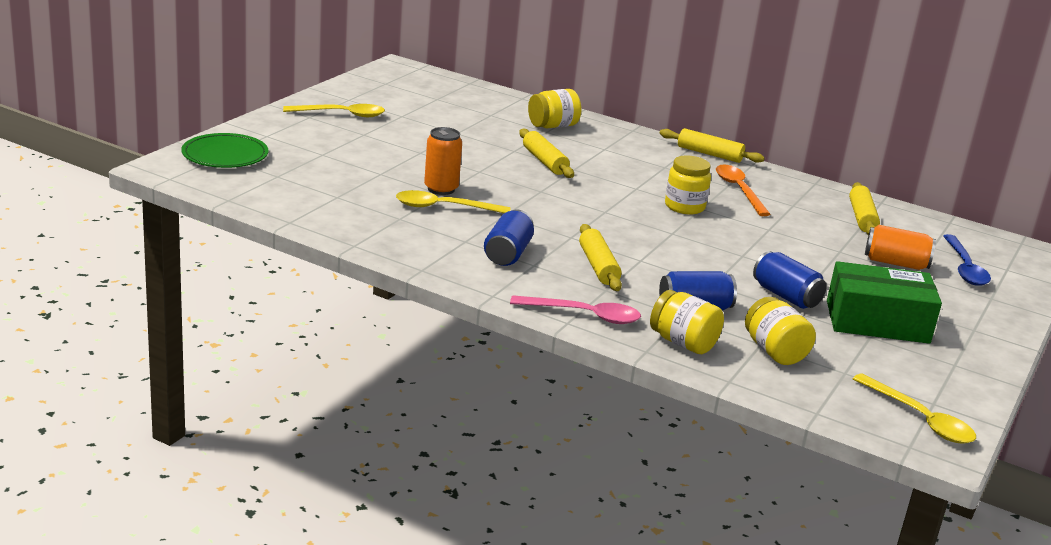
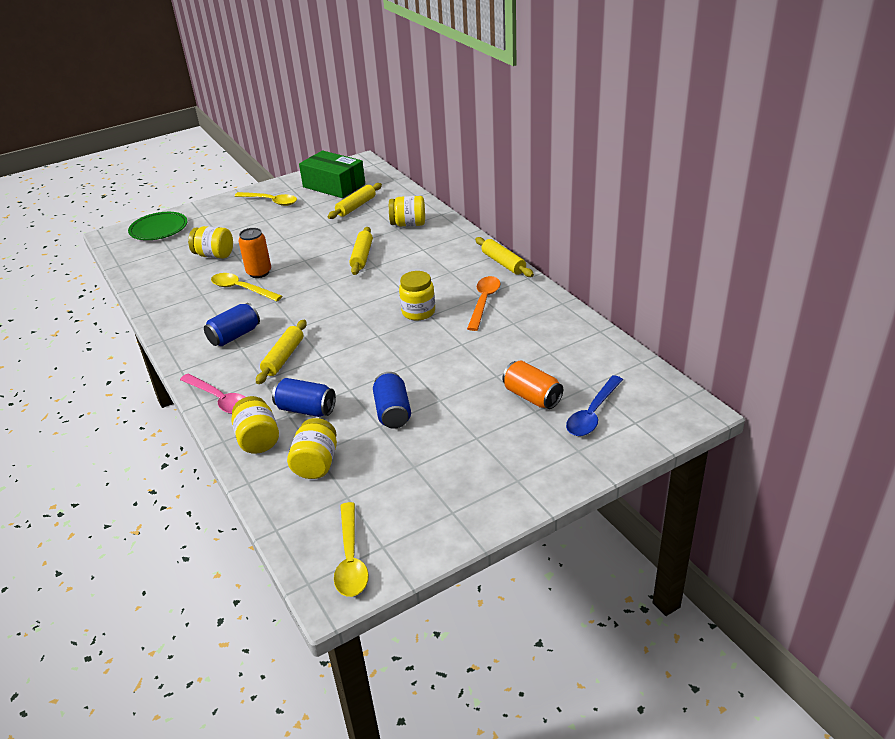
camera: 35 degrees right, 10 degrees up
green box [827,261,942,344] -> green box moved to [299,151,365,198]
yellow rolling pin [849,182,880,235] -> yellow rolling pin moved to [328,183,382,219]
none -> yellow jar [188,226,233,258]

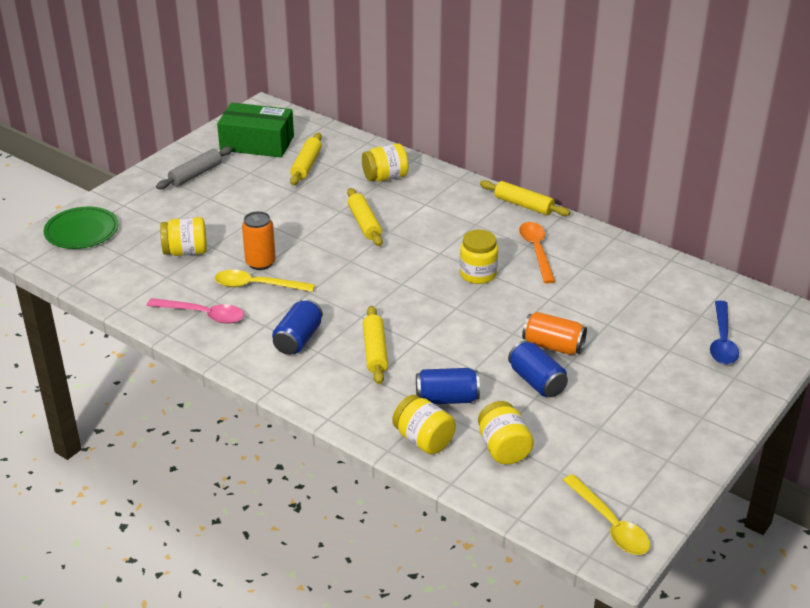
camera: 25 degrees left, 0 degrees up
pink spoon [180,374,245,414] -> pink spoon moved to [147,298,244,324]
yellow spoon [235,192,297,206] -> grey rolling pin [156,146,233,189]
orange can [502,360,563,409] -> orange can moved to [522,312,587,355]

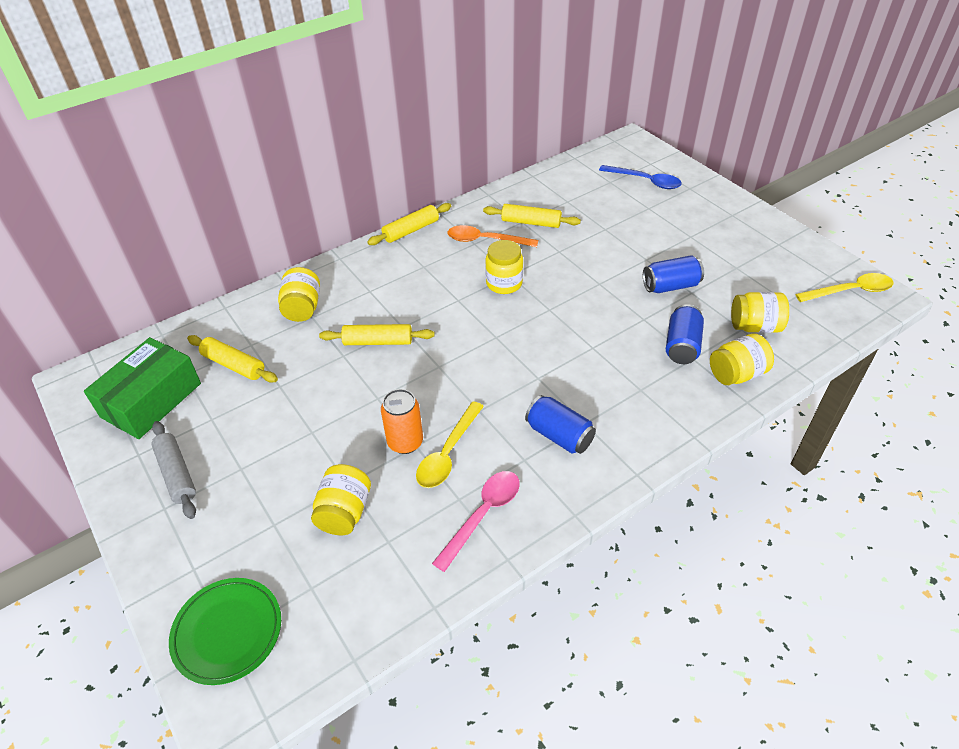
camera: 70 degrees left, 10 degrees up
yellow rolling pin [363,306,388,384] -> yellow rolling pin moved to [483,204,581,228]
orange can [522,312,587,355] -> none

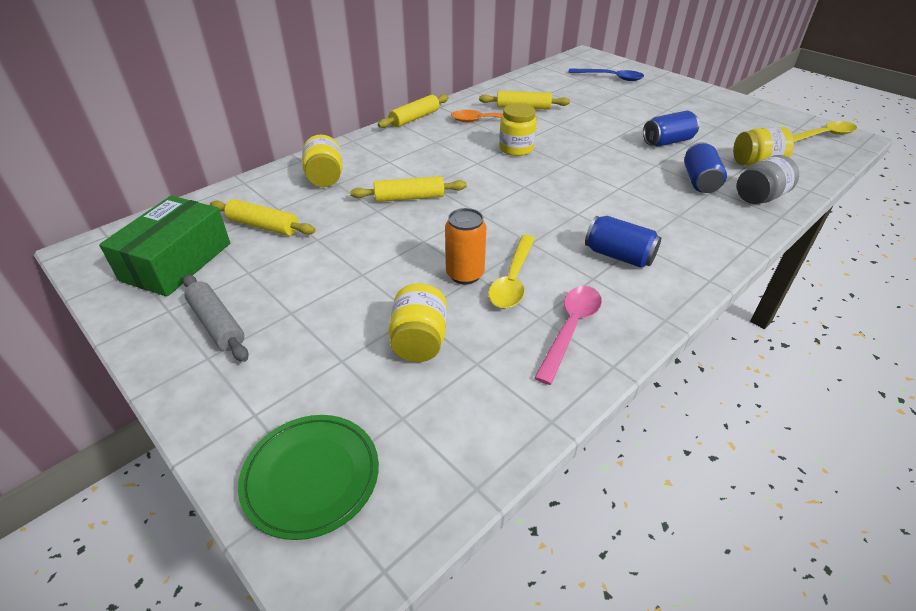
camera: 10 degrees left, 5 degrees down
yellow jar [710,333,774,385] -> grey jar [737,155,799,204]

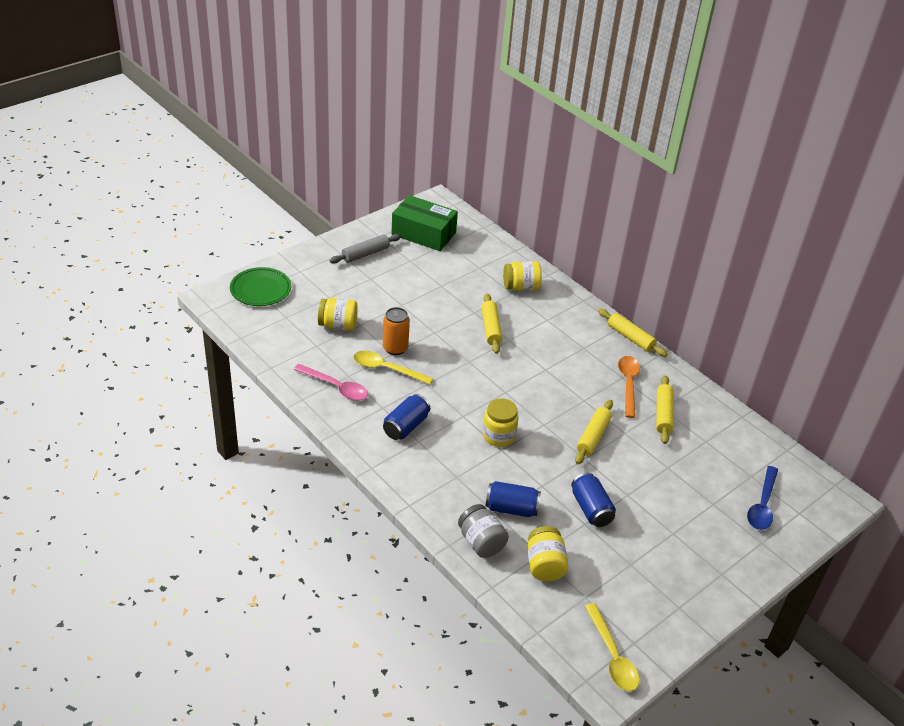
camera: 90 degrees right, 0 degrees up
yellow rolling pin [210,199,316,236] -> yellow rolling pin moved to [575,400,613,464]
yellow jar [499,103,537,156] -> yellow jar moved to [483,398,519,447]

